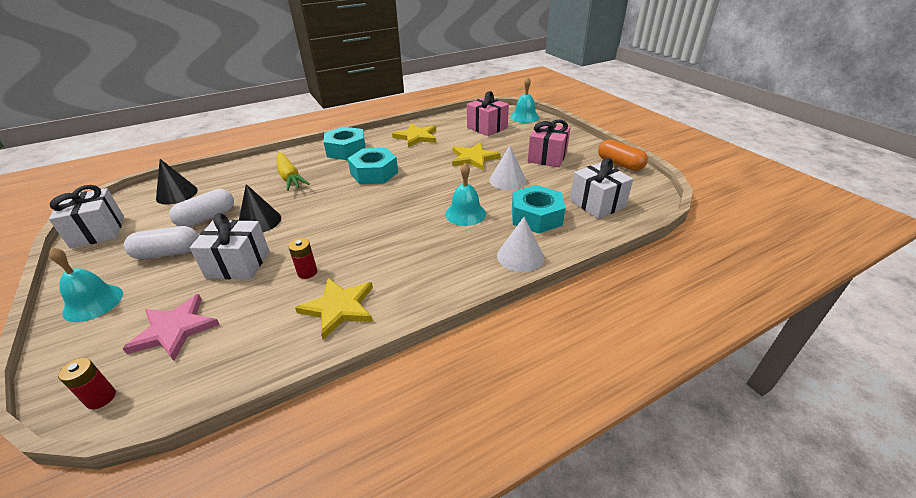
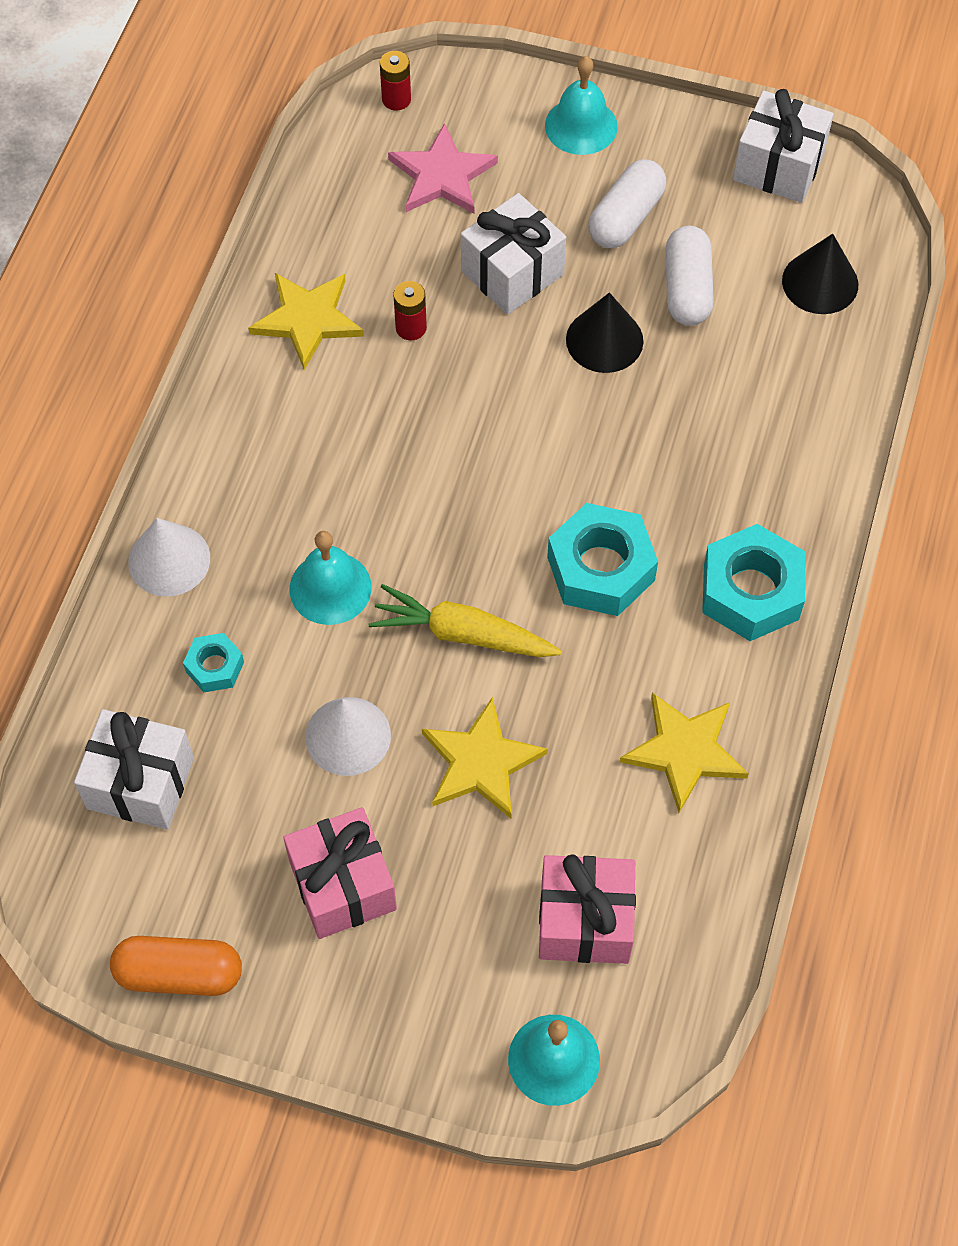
camera: 135 degrees right, 25 degrees up
yellow carrot [277,152,310,191] -> yellow carrot moved to [369,584,562,657]
turquoise nut [512,185,565,234] -> turquoise nut [183,633,244,692], size x0.52

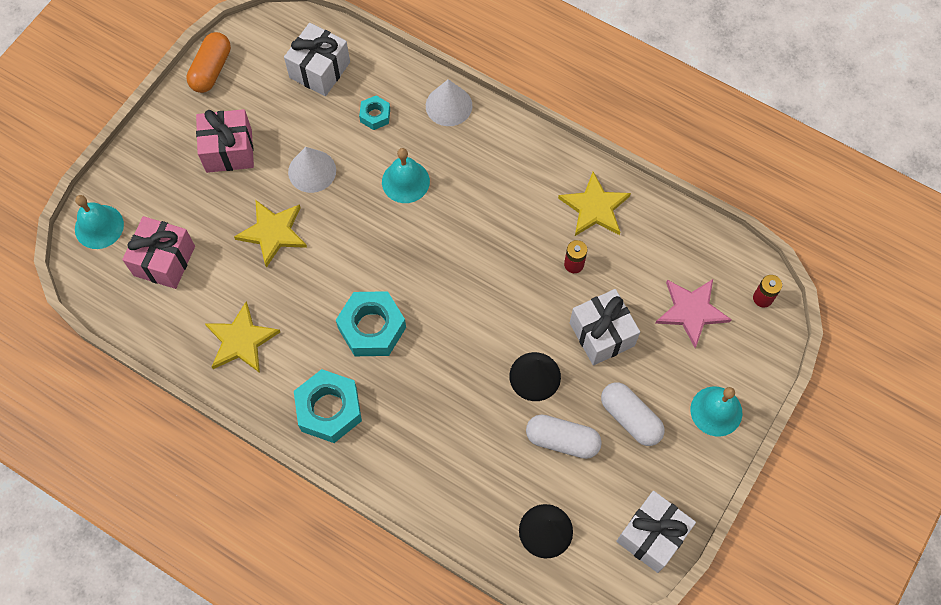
camera: 105 degrees right, 5 degrees up
yellow carrot [369,584,562,657] -> none

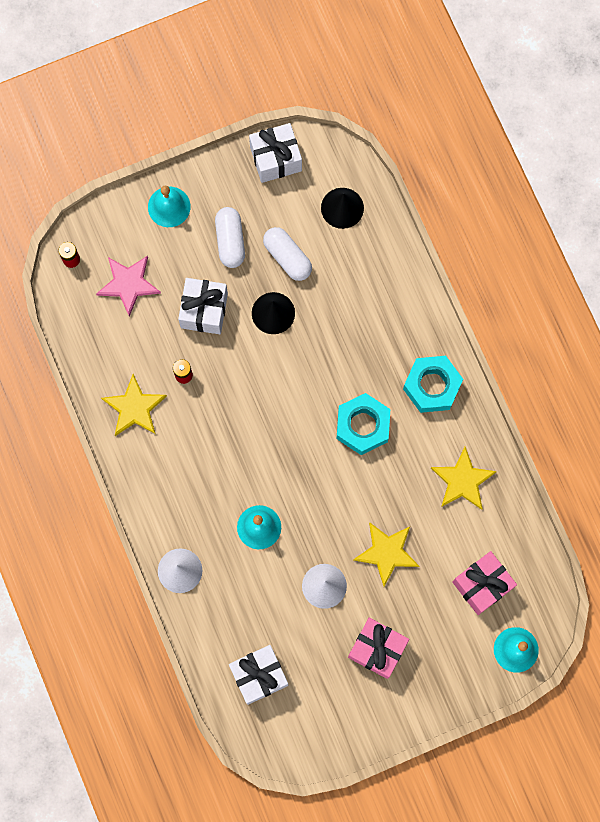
camera: 145 degrees left, 10 degrees up
orange capsule [186,32,231,93] -> none
turquoise nut [359,95,390,130] -> none

